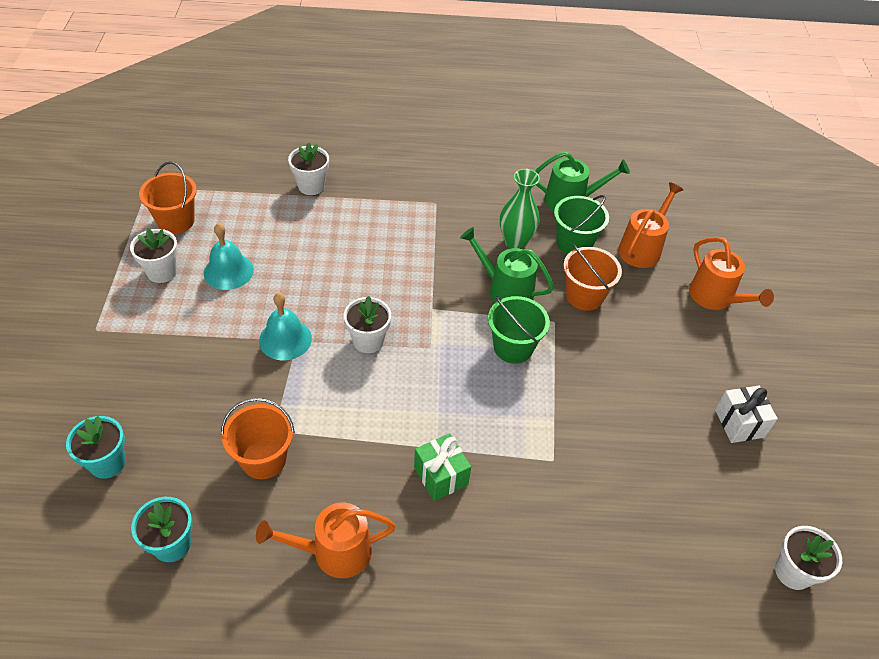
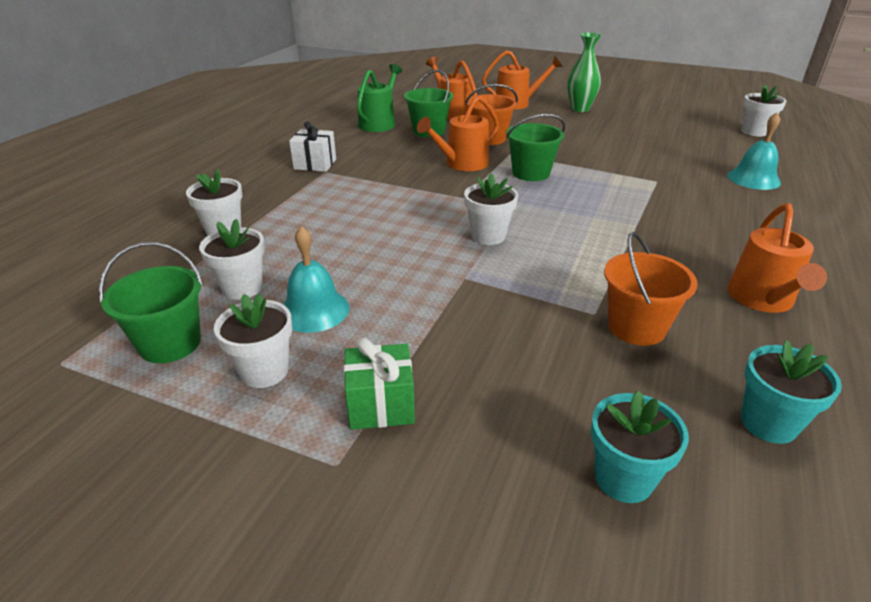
camera: 65 degrees left, 15 degrees down
orange bucket [139,161,197,234] -> green bucket [99,242,203,363]
turquoise bell [259,293,312,361] -> turquoise bell moved to [727,113,781,190]
green gift [414,433,471,501] -> green gift moved to [344,338,415,430]
green watering can [460,227,554,303] -> orange watering can [417,96,499,171]
green vase [500,169,540,249] -> green vase moved to [567,33,602,112]
white gift [715,386,778,443] -> white gift moved to [289,121,336,172]
none -> white flower pot [199,219,265,300]

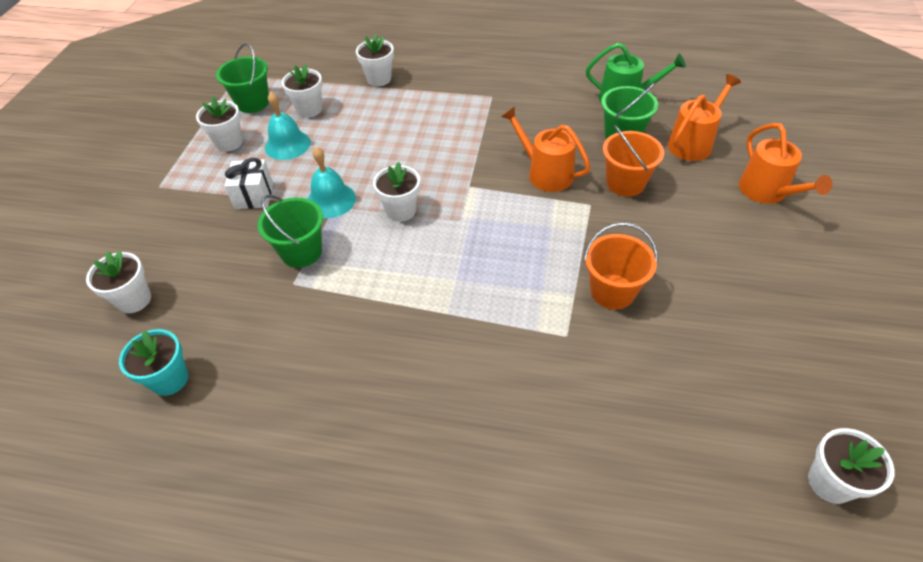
camera: 80 degrees right, 15 degrees up
white gift [289,121,336,172] -> white gift moved to [224,158,273,209]
green gift [344,338,415,430] -> none
green bucket [506,114,565,181] -> green bucket moved to [258,195,323,268]
green vase [567,33,602,112] -> none
turquoise flower pot [591,391,689,503] -> white flower pot [86,250,151,313]
orange bucket [604,232,698,346] -> orange bucket moved to [584,223,658,309]
turquoise bell [727,113,781,190] -> turquoise bell moved to [307,147,356,218]
orange watering can [727,203,827,313] -> none

